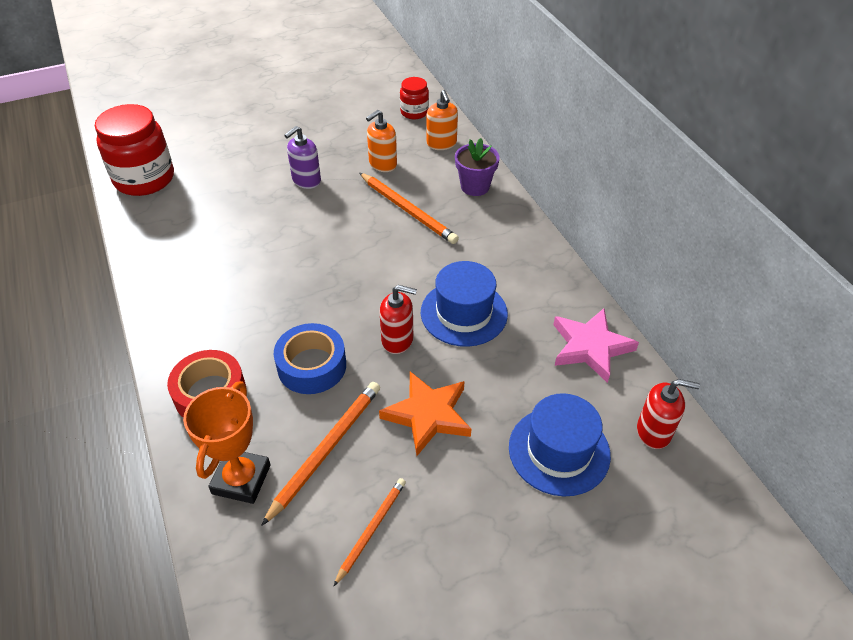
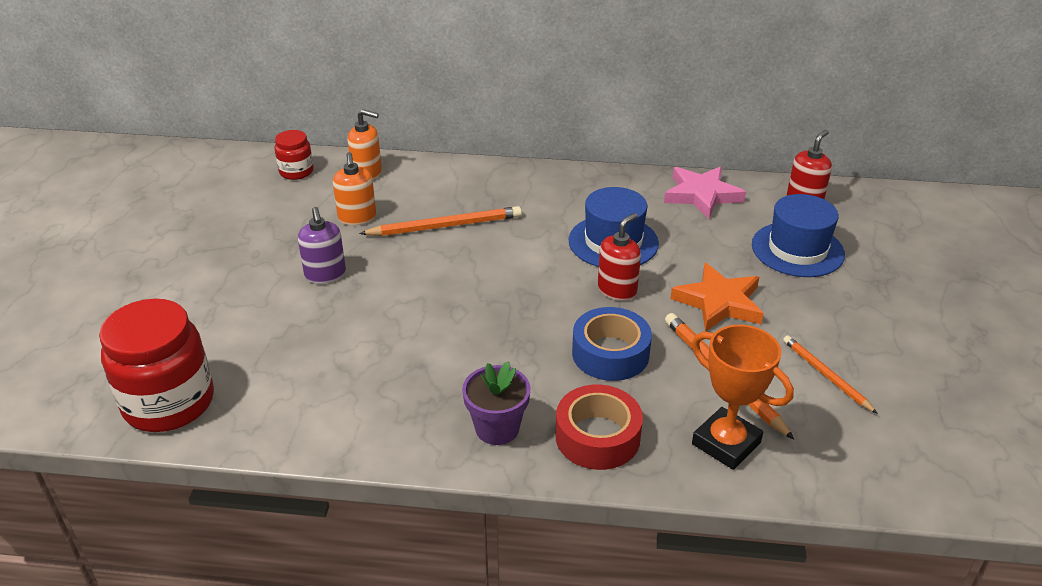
camera: 60 degrees left, 10 degrees down
purple flower pot [455,138,500,196] -> purple flower pot moved to [462,361,531,445]

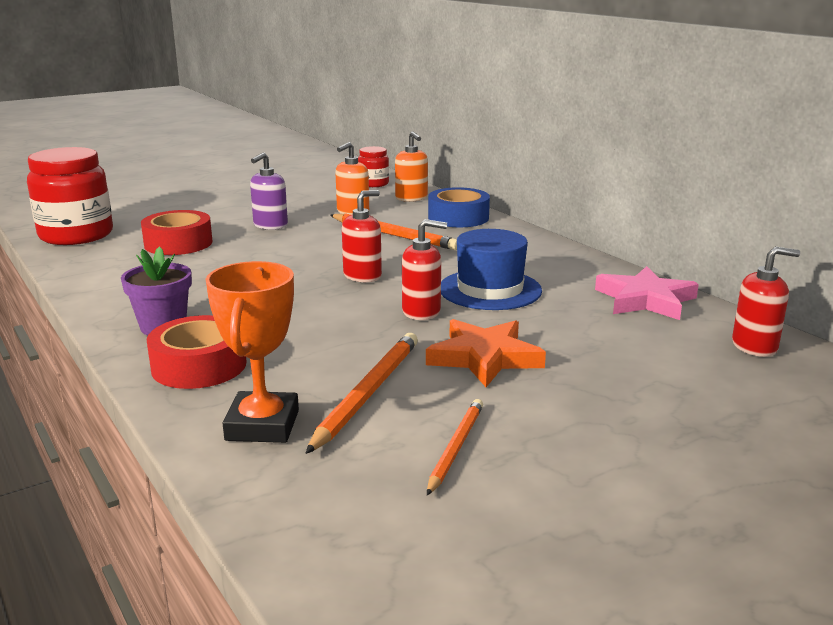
camera: 50 degrees right, 15 degrees down
blue tape [572,307,652,381] -> blue tape moved to [428,187,490,227]
blue hat [752,194,845,277] -> none
none -> red tape [141,210,213,255]
none -> red soap dispenser [342,190,382,282]

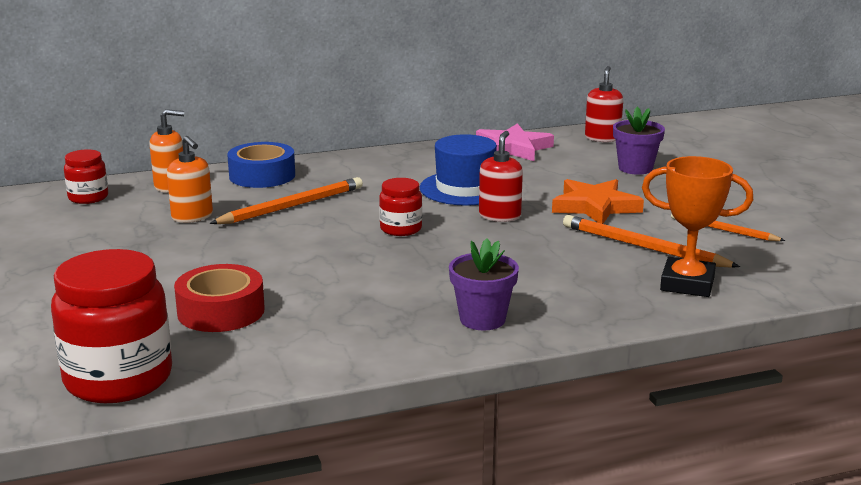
camera: 75 degrees left, 0 degrees up
red tape [147,315,247,389] -> none
purple soap dispenser [250,152,288,230] -> none
red soap dispenser [342,190,382,282] -> red jar [379,178,422,236]
none -> purple flower pot [613,107,665,175]

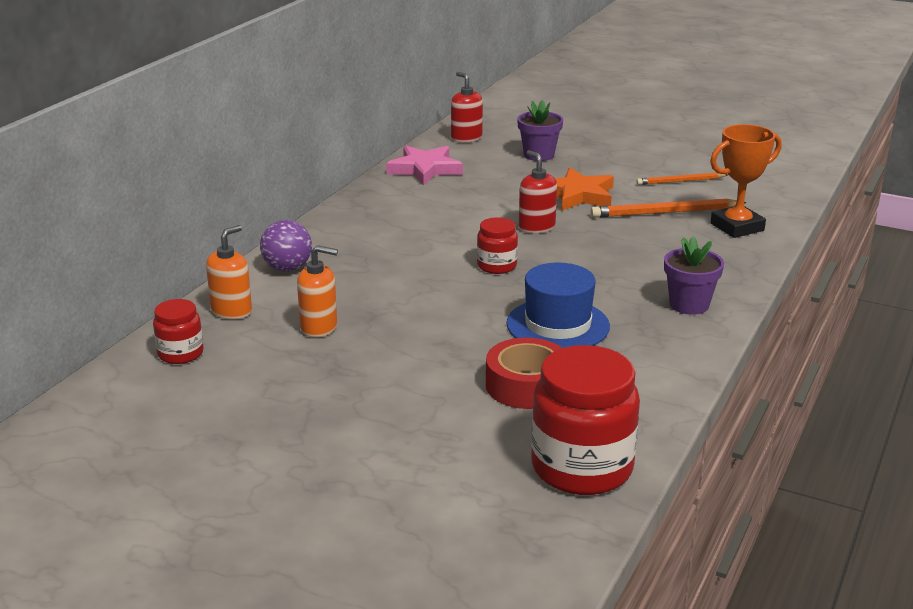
camera: 45 degrees left, 5 degrees up
orange pencil [209,177,363,224] -> none
blue tape [227,142,295,188] -> purple ball [260,220,312,272]
blue hat [420,134,497,206] -> blue hat moved to [506,263,610,348]

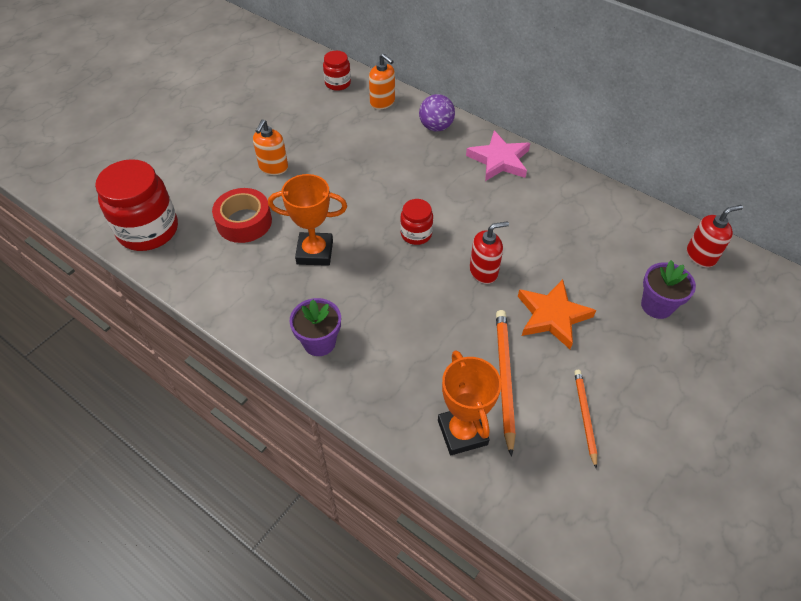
camera: 100 degrees right, 25 degrees up
orange soap dispenser [297,245,338,337] -> orange soap dispenser moved to [253,120,288,175]
pink star [386,145,463,185] -> pink star moved to [466,131,530,181]
blue hat [506,263,610,348] -> orange trophy [268,174,347,266]

